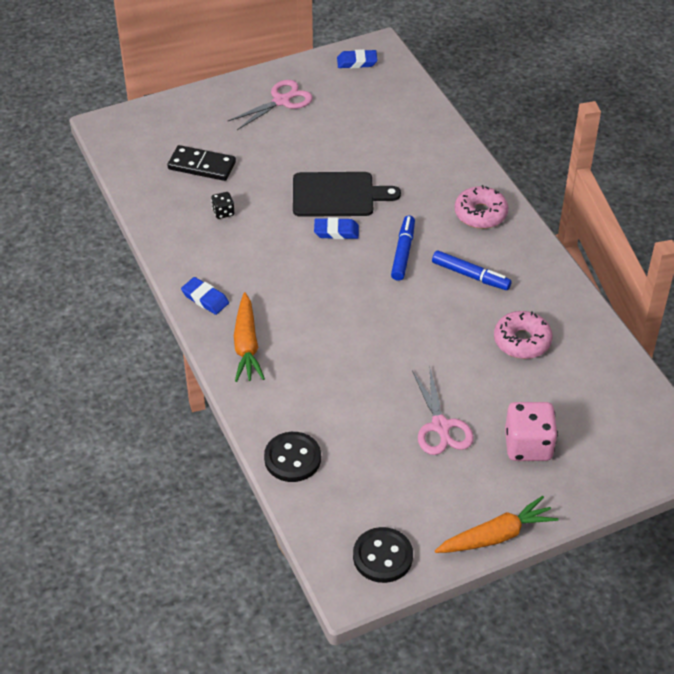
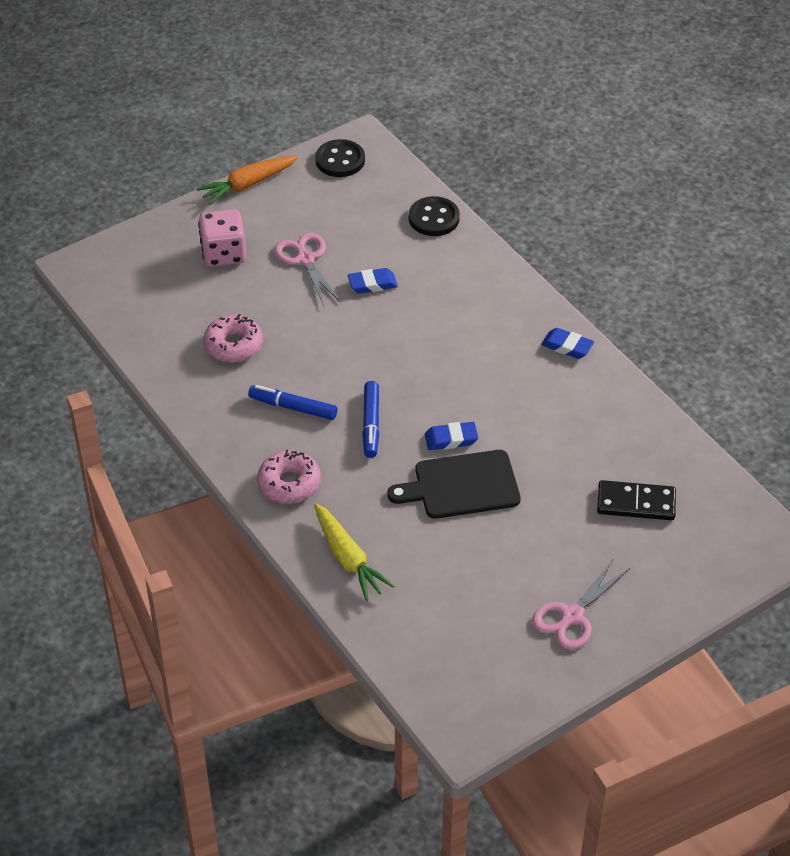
camera: 170 degrees right, 0 degrees up
black dice [211,192,234,219] -> none
orange carrot [234,292,265,382] -> none
blue eraser [337,49,378,68] -> blue eraser moved to [348,268,398,294]
none -> yellow carrot [314,503,394,601]

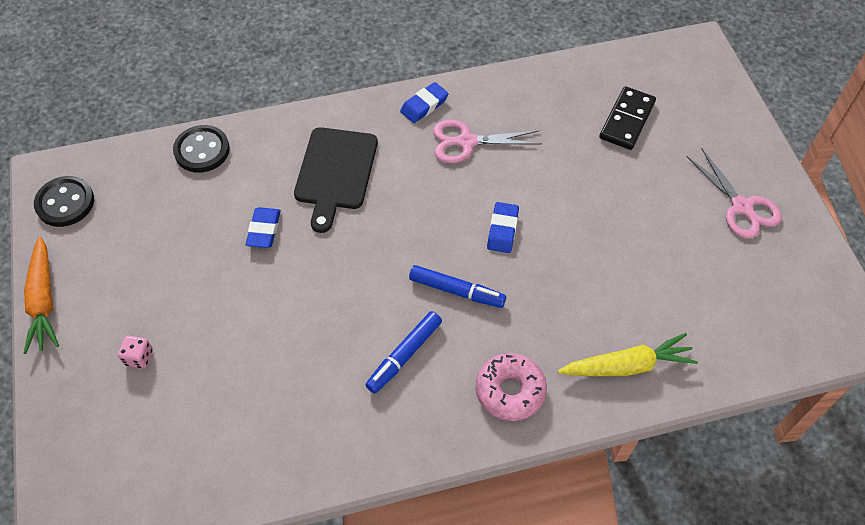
camera: 70 degrees left, 10 degrees up
pink dice [198,209,246,267] -> pink dice [118,335,153,368], size x0.48
pink donut [203,314,263,363] -> none
pink scissors [275,233,341,306] -> pink scissors moved to [433,120,542,163]
black cutting board [387,450,521,519] -> black cutting board moved to [294,127,378,233]

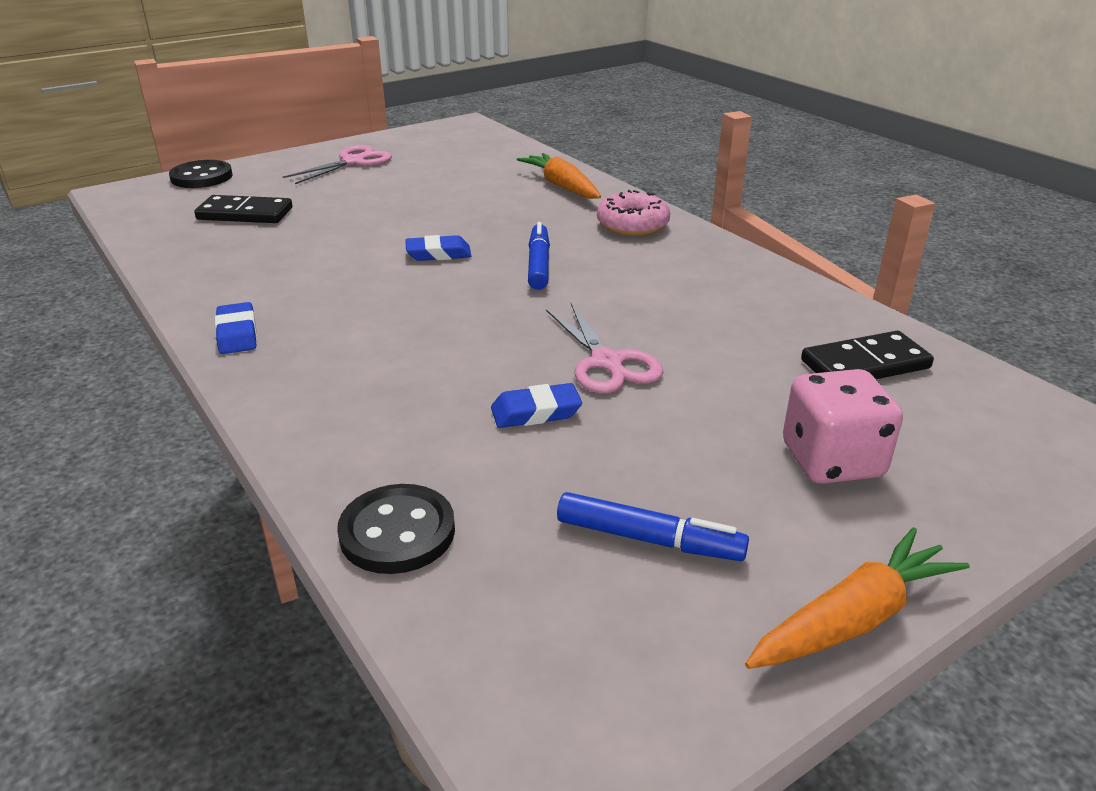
camera: 110 degrees left, 25 degrees down
black button [34,176,94,227] -> black button moved to [169,160,233,188]
pink dice [118,335,153,368] -> pink dice [783,369,903,484], size x2.06
black cutting board [294,127,378,233] -> none
blue marker [365,311,442,394] -> blue marker moved to [557,492,749,561]
blue eraser [400,82,449,123] -> blue eraser turned 45 degrees clockwise [215,302,257,354]
pink scissors [433,120,542,163] -> pink scissors moved to [546,303,663,393]
yellow carrot [558,333,698,376] -> orange carrot [517,153,601,199]
none -> black domino [801,331,934,379]

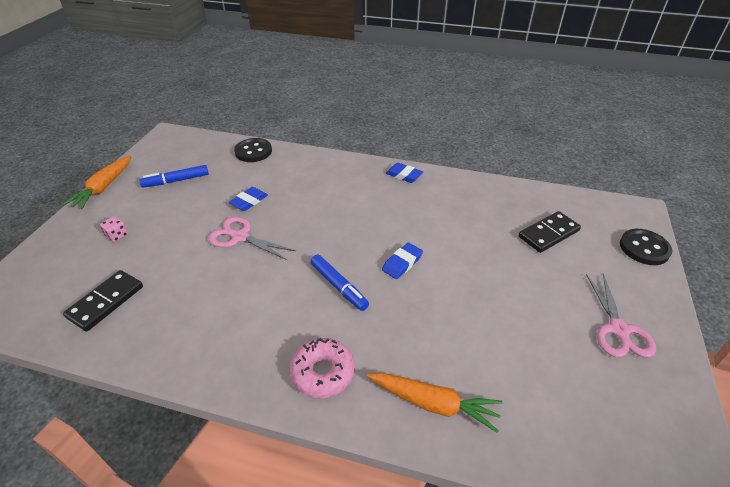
camera: 140 degrees right, 10 degrees up
pink dice [783,369,903,484] -> pink dice [100,216,128,242], size x0.48

